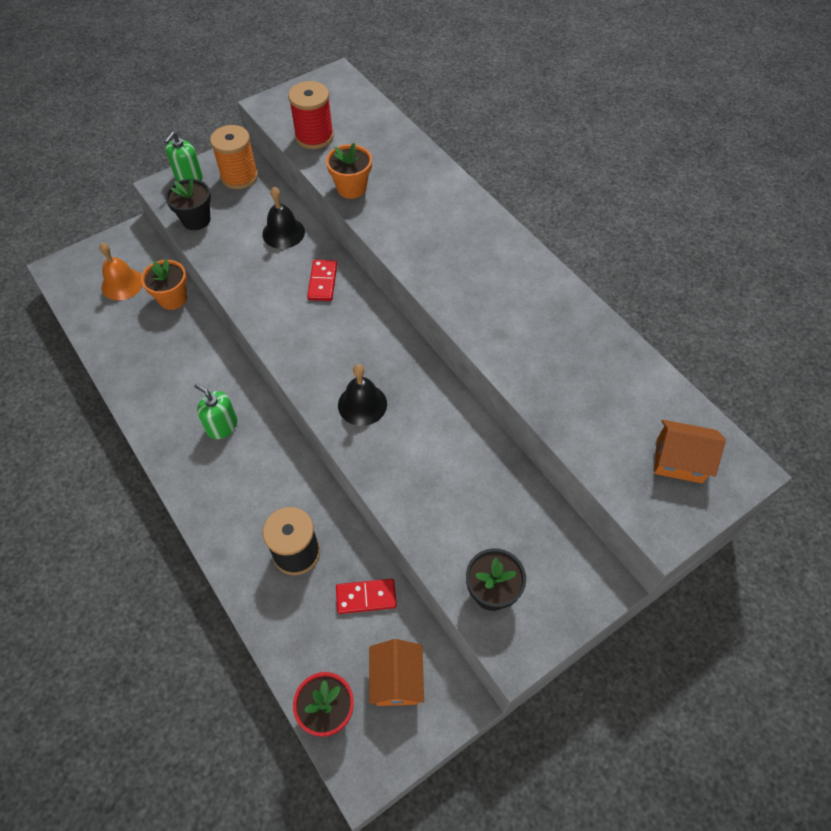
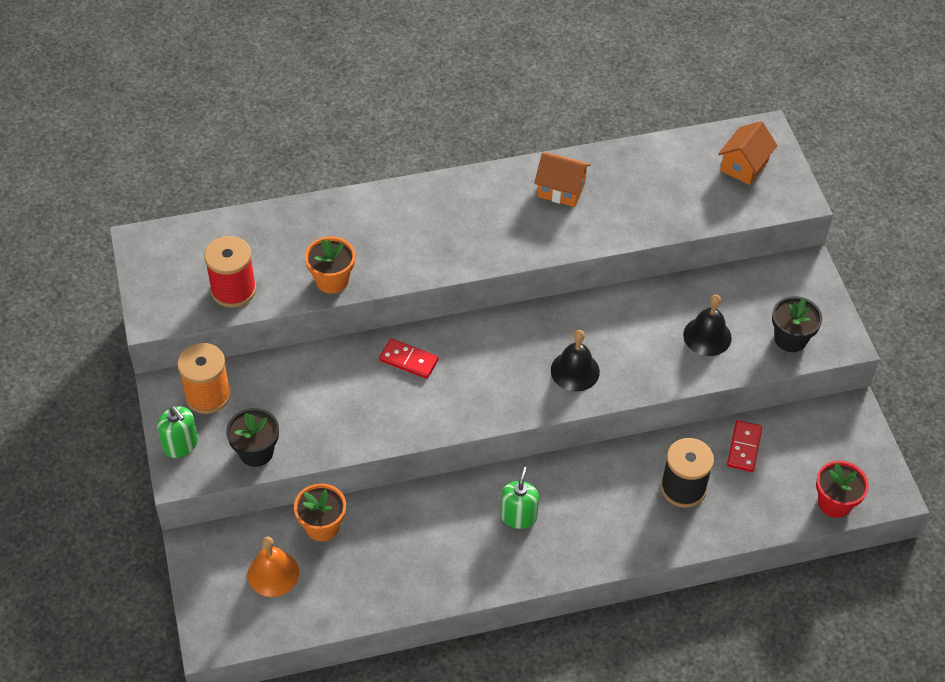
camera: 70 degrees left, 5 degrees down
green soap dispenser [194,383,237,439] -> green soap dispenser turned 135 degrees clockwise [500,467,539,529]
black bell [262,187,305,249] -> black bell moved to [683,295,732,356]
orange house [369,639,424,706] -> orange house moved to [534,153,591,207]

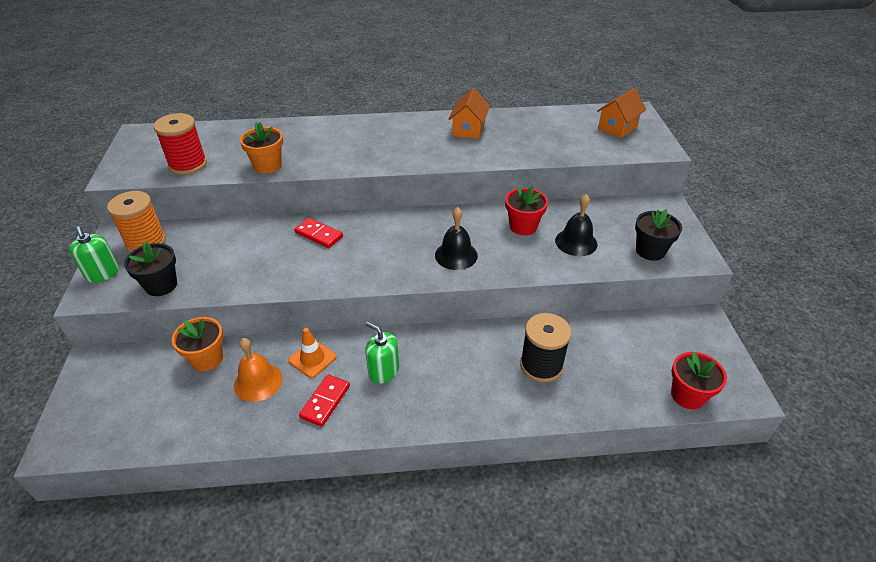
camera: 10 degrees right, 10 degrees down
orange bell [247,537,299,597] -> orange bell moved to [234,338,282,402]
green soap dispenser [500,467,539,529] -> green soap dispenser turned 75 degrees counterclockwise [365,322,399,384]
orange house [534,153,591,207] -> orange house turned 75 degrees clockwise [449,88,490,139]
red domino [727,420,762,472] -> red domino moved to [299,374,350,427]
none -> orange traffic cone [288,328,336,378]
none -> red flower pot [505,186,548,235]

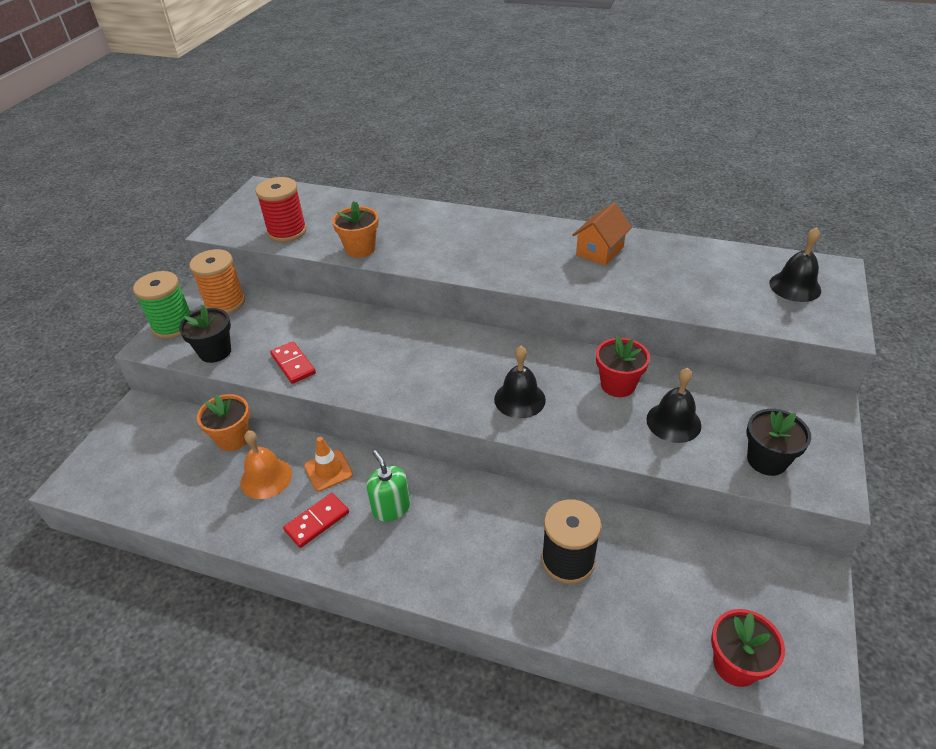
camera: 25 degrees right, 0 degrees up
green soap dispenser [69,227,119,283] -> green spool [133,271,191,339]
red domino [294,218,343,248] -> red domino moved to [270,341,316,384]
orange house [597,88,646,138] -> black bell [769,227,821,302]

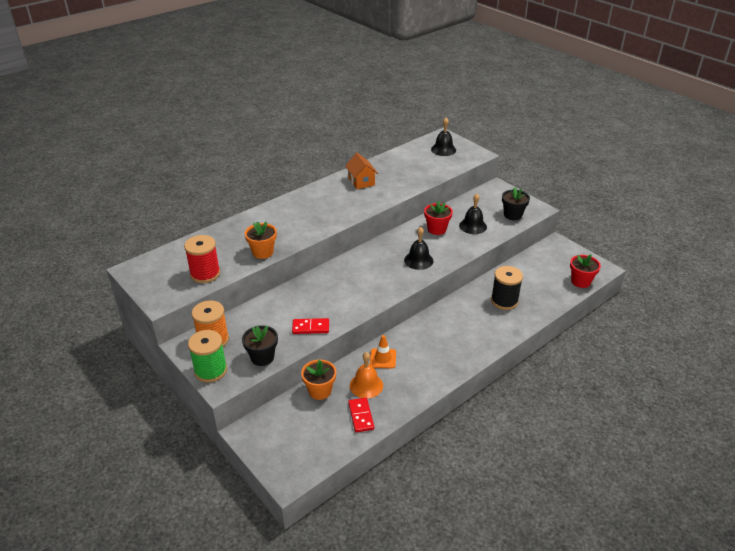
camera: 60 degrees left, 5 degrees down
red domino [283,493,349,548] -> red domino moved to [348,398,374,432]
green soap dispenser [367,450,410,522] -> none

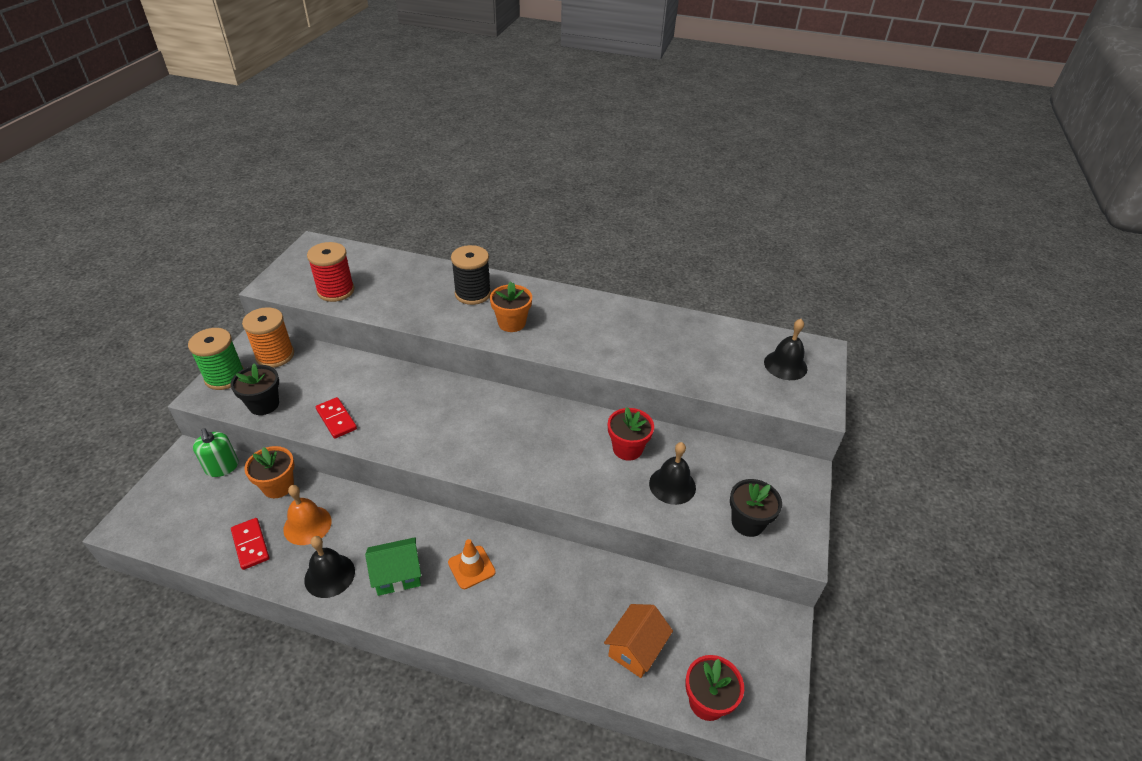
camera: 55 degrees right, 5 degrees up
orange flower pot [245,221,277,259] -> orange flower pot moved to [490,281,532,332]
orange house [345,153,378,189] -> orange house moved to [604,604,673,678]
red domino [348,398,374,432] -> red domino turned 75 degrees counterclockwise [231,518,269,570]
orange traffic cone [370,335,396,369] -> orange traffic cone moved to [448,539,496,589]
black bell [404,227,433,270] -> black bell moved to [304,536,355,598]
black spool [491,266,523,310] -> black spool moved to [451,245,491,305]
none -> green soap dispenser [193,428,239,477]
none -> green house [365,537,421,596]

